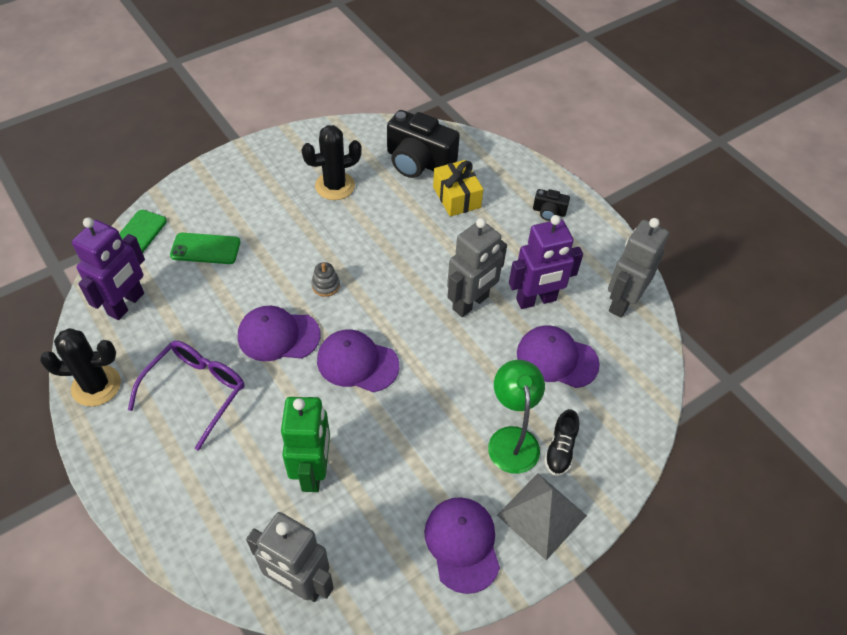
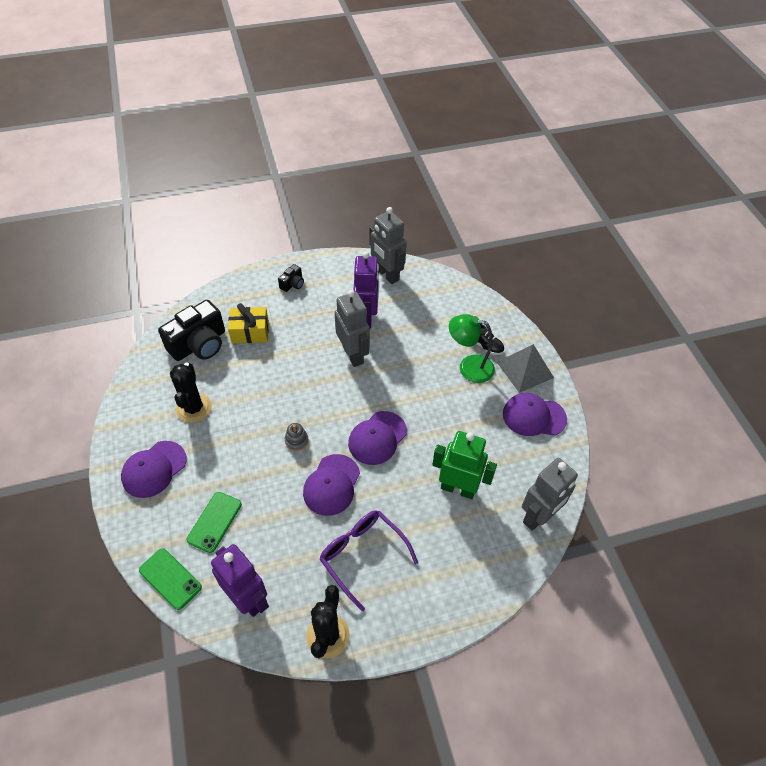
camera: 70 degrees left, 0 degrees up
purple cap [517,326,600,388] -> purple cap moved to [121,441,187,498]

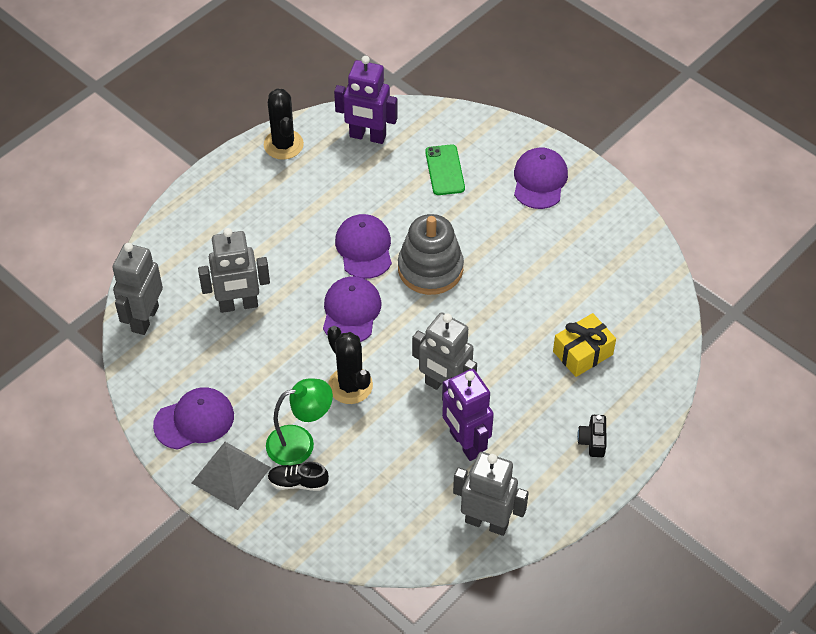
camera: 150 degrees right, 0 degrees up
green phone [139,548,202,610] -> none
black camera [158,300,225,361] -> none
black cactus [170,363,212,423] -> black cactus moved to [327,326,373,404]
grey stacking toy [285,423,308,451] -> grey stacking toy [398,214,464,295], size x2.40
purple glasses [319,510,418,611] -> none
green robot [432,431,497,499] -> grey robot [198,228,270,313]

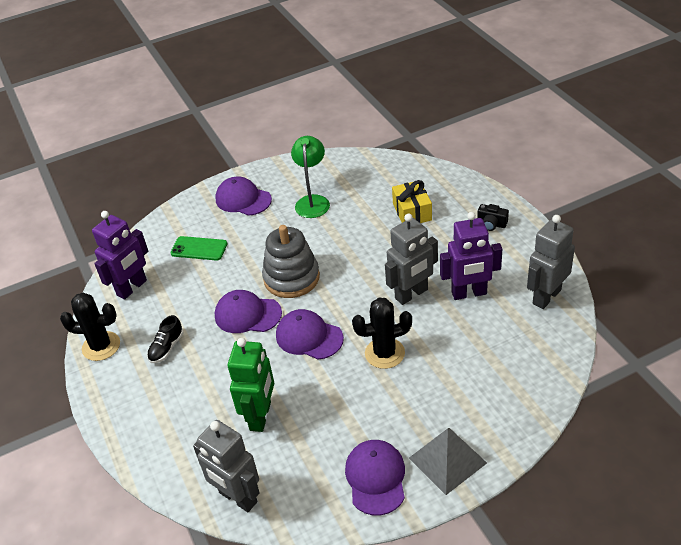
camera: 65 degrees left, 10 degrees down
grey robot [198,228,270,313] -> green robot [228,338,274,432]
green lamp [266,378,333,466] -> green lamp moved to [291,136,330,218]
black shoe [268,462,329,491] -> black shoe moved to [147,315,183,363]

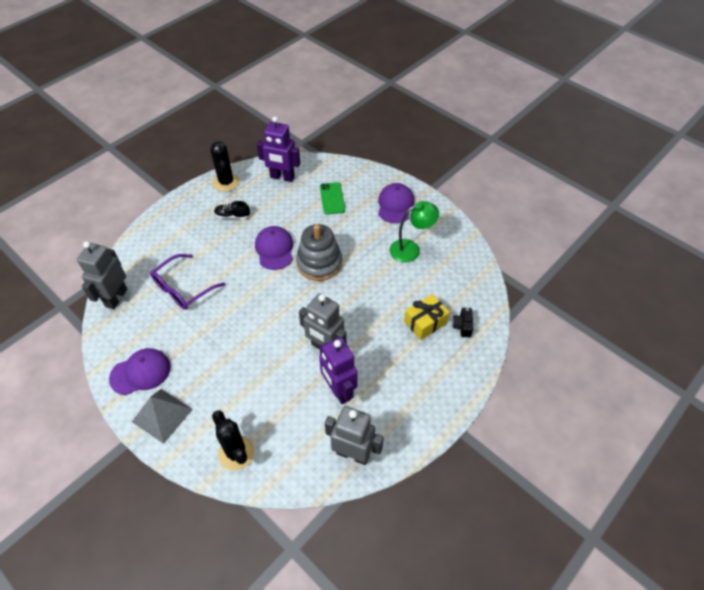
camera: 65 degrees right, 10 degrees up
green robot [228,338,274,432] -> purple glasses [150,254,225,310]
purple cap [276,309,344,360] -> none
black cactus [352,298,412,369] -> black cactus moved to [212,410,255,470]
black camera [477,204,509,231] -> black camera moved to [452,308,473,337]

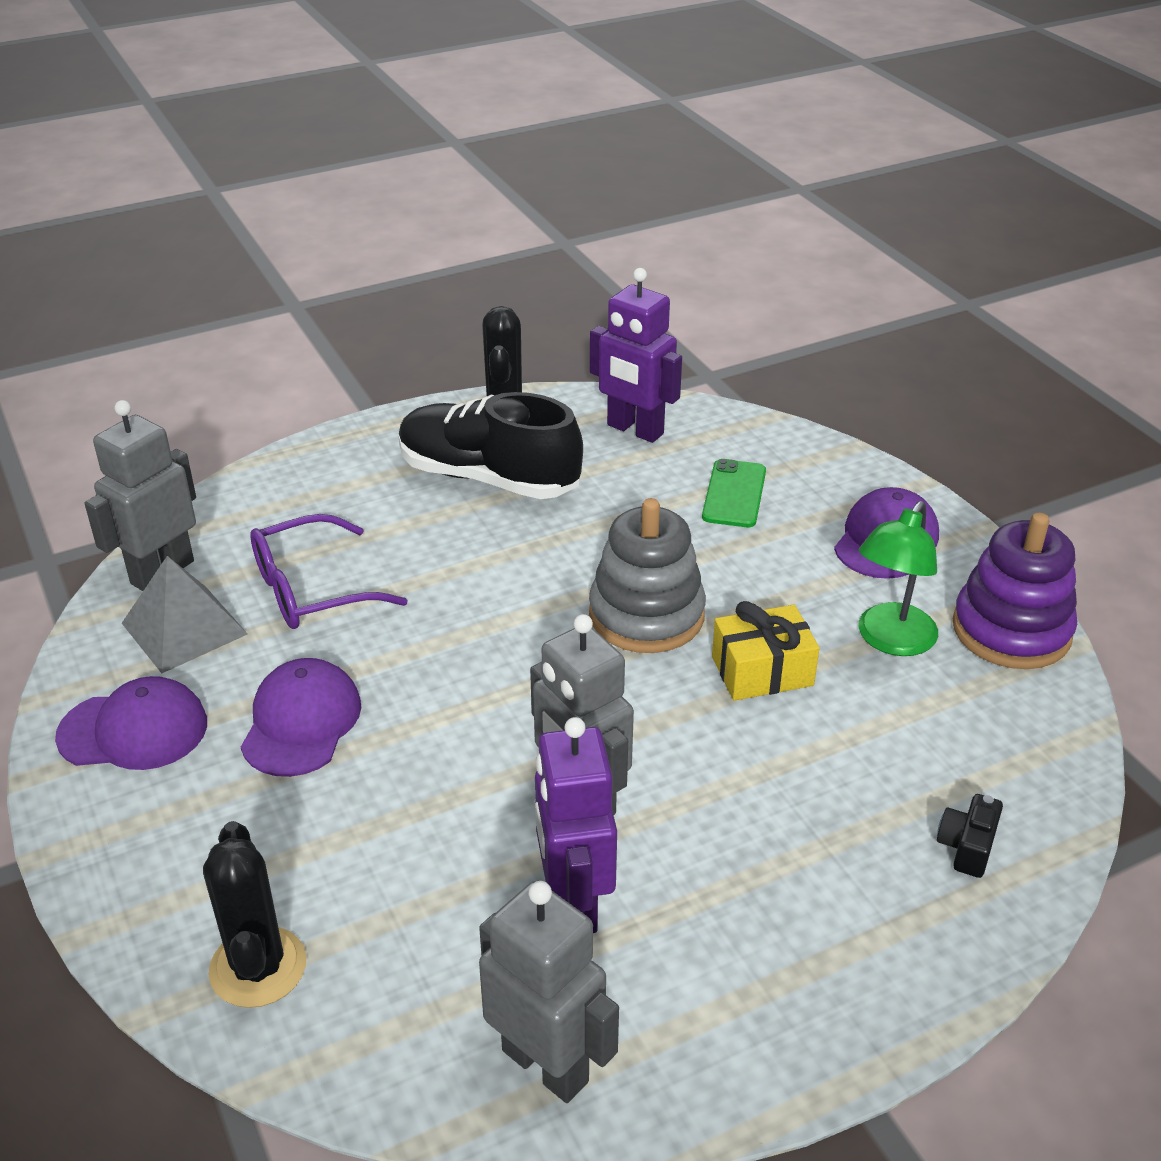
camera: 20 degrees right, 15 degrees down
grey pyramid [132,389,193,444] -> grey pyramid moved to [122,556,248,673]
black shoe [214,201,250,219] -> black shoe [399,392,583,499], size x2.28
purple cap [255,226,293,270] -> purple cap moved to [241,658,361,777]
green lamp [390,201,439,263] -> green lamp turned 120 degrees clockwise [858,501,938,656]
yellow gift [404,294,450,340] -> yellow gift moved to [712,601,819,701]
none -> purple stacking toy [953,513,1077,669]

